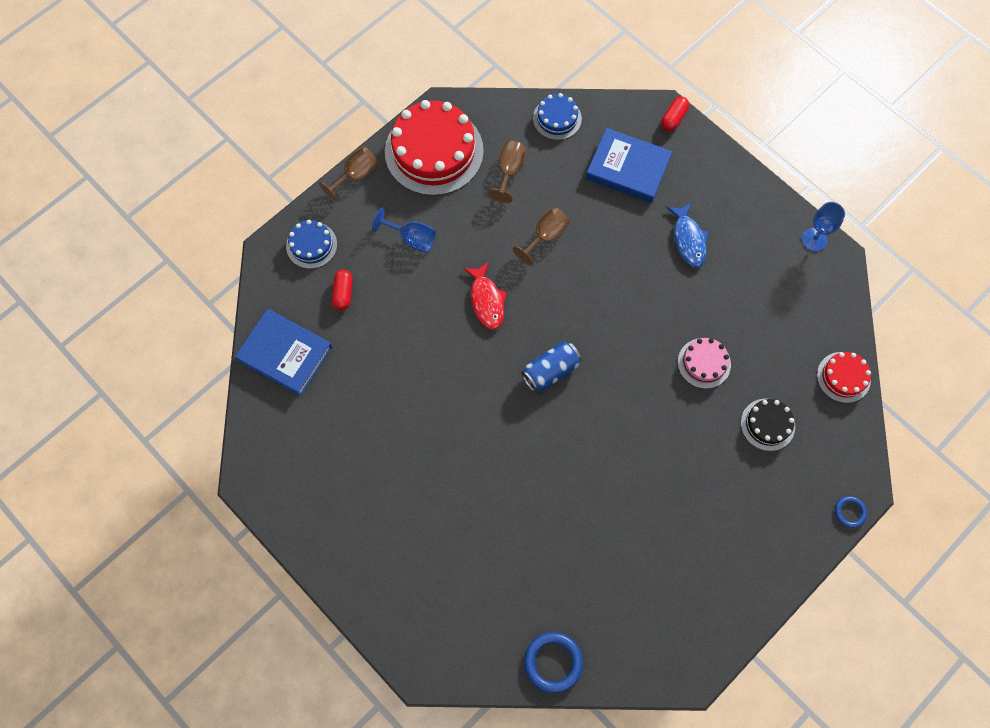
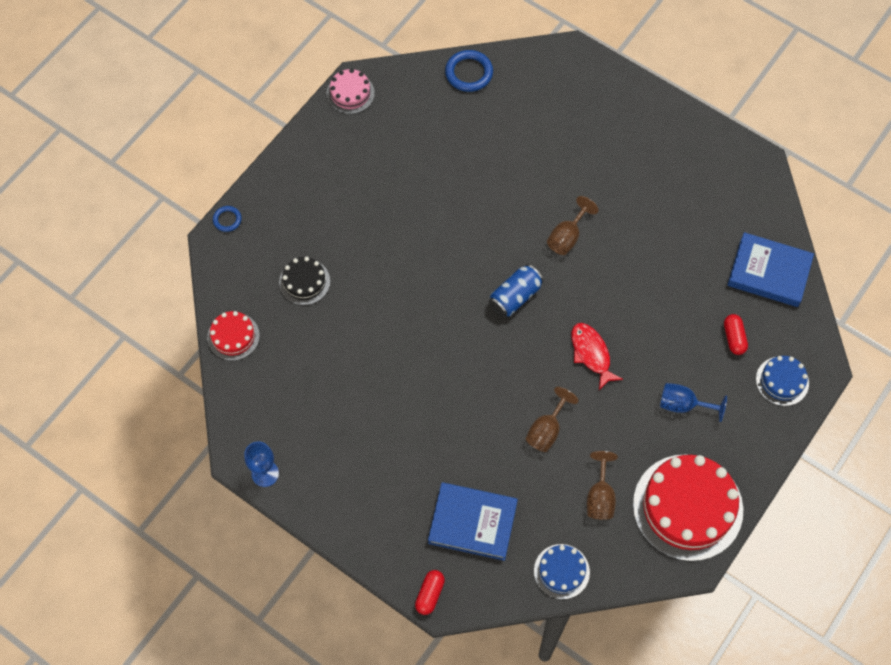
camera: 170 degrees right, 5 degrees down
brown goblet [319,146,378,202] -> brown goblet moved to [547,196,599,255]
blue fish [666,202,709,268] -> none
pink cake [678,338,731,389] -> pink cake moved to [327,69,375,114]

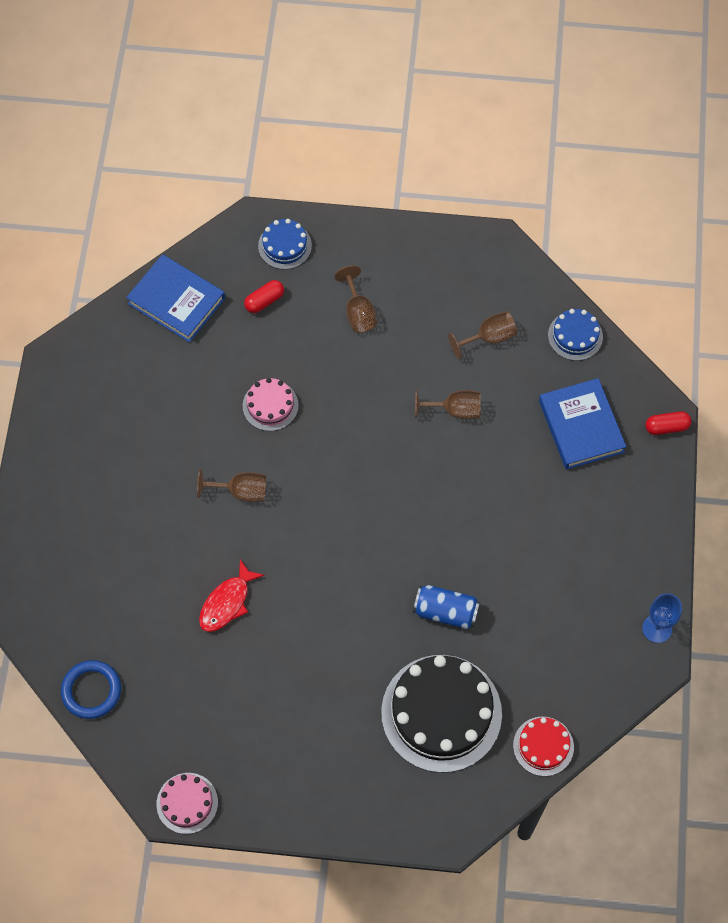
camera: 120 degrees left, 0 degrees up
blue ring [213,206,242,232] -> none
black cake [279,257,330,305] -> black cake [381,655,502,773], size x2.00
blue can [489,264,544,317] -> blue can moved to [413,585,480,629]
red fish [572,323,623,390] -> red fish moved to [199,559,265,632]
red cake [633,454,743,561] -> none
blue goblet [660,383,727,422] -> brown goblet [334,265,377,333]
blue book [728,232,814,307] -> blue book turned 45 degrees counterclockwise [126,254,225,342]
none -> pink cake [243,378,299,431]

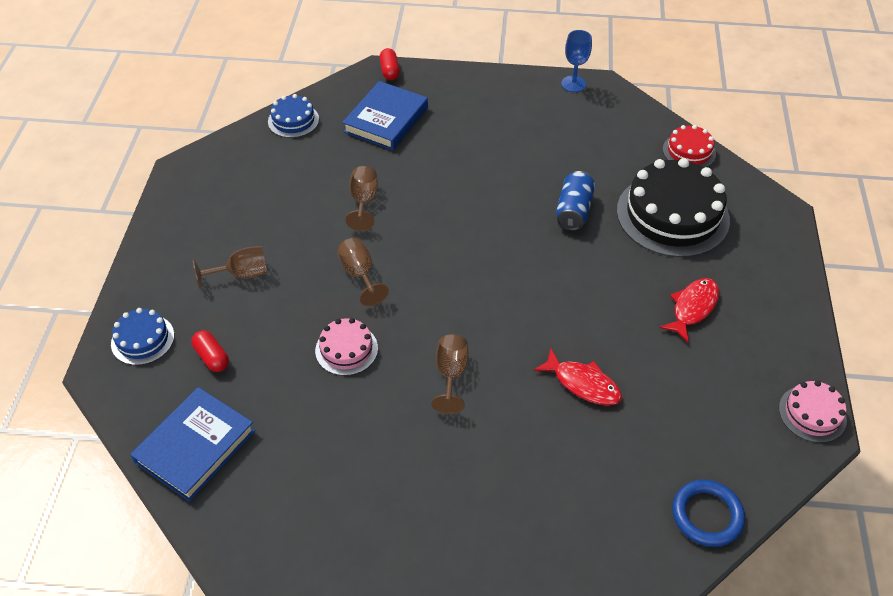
camera: 90 degrees left, 15 degrees down
brown goblet [448,311,517,359] -> brown goblet moved to [337,238,389,306]
blue book [539,378,627,470] -> blue book turned 45 degrees counterclockwise [342,81,428,150]
none -> red fish [659,278,719,342]

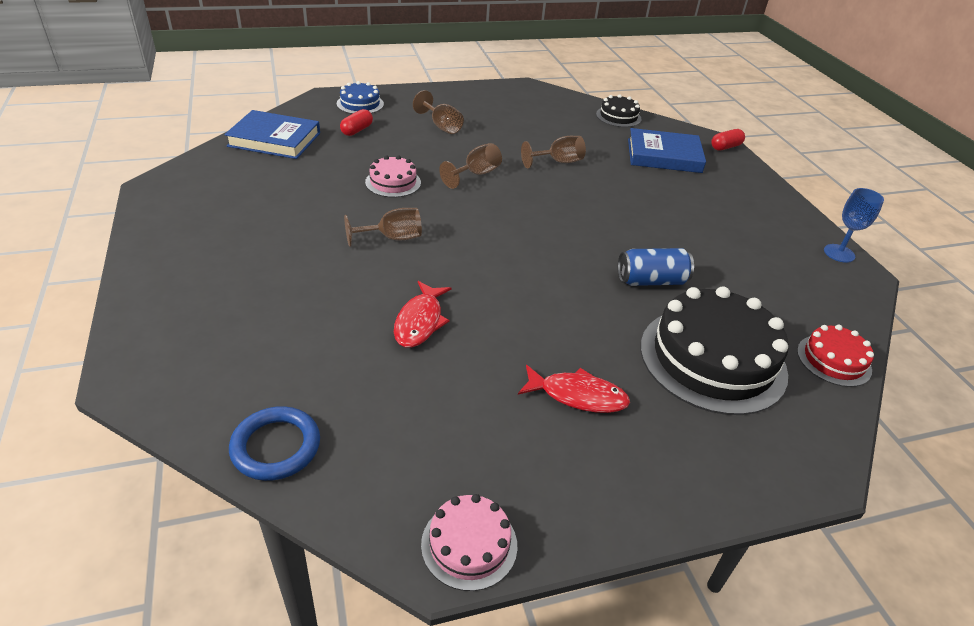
camera: 65 degrees right, 10 degrees down
blue cake [268,94,319,138] -> black cake [596,94,642,127]

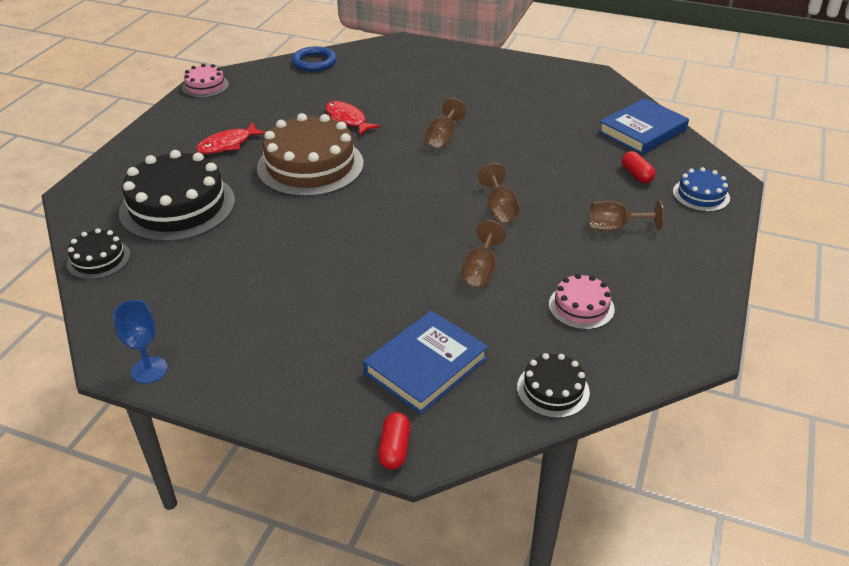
camera: 130 degrees right, 0 degrees up
pink cake [365,155,421,198] -> pink cake moved to [549,274,614,330]
blue can [618,248,694,286] -> none
red cake [797,325,874,387] -> black cake [66,228,130,280]
none -> brown cake [257,113,364,197]

